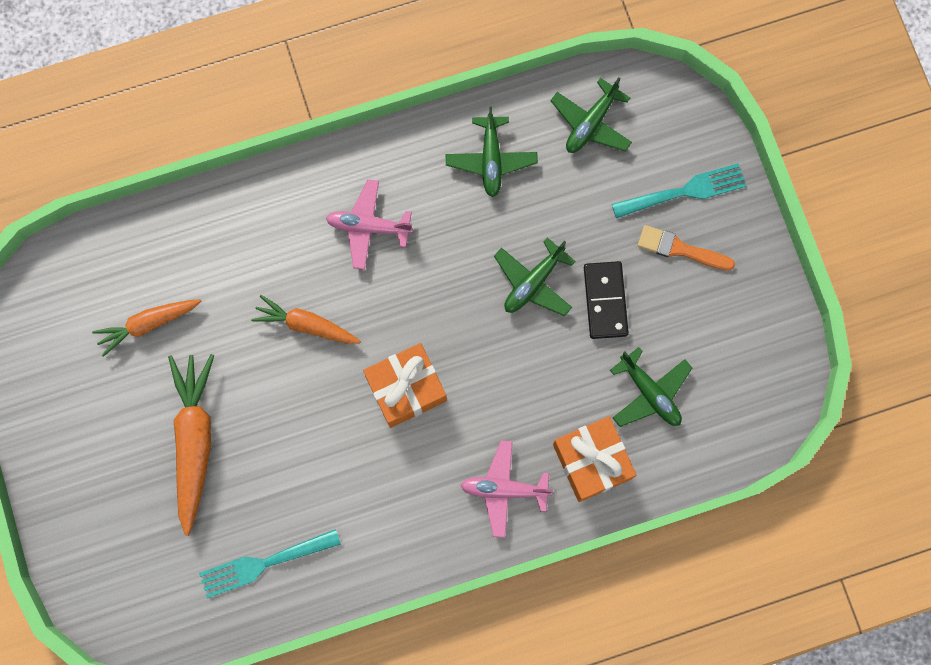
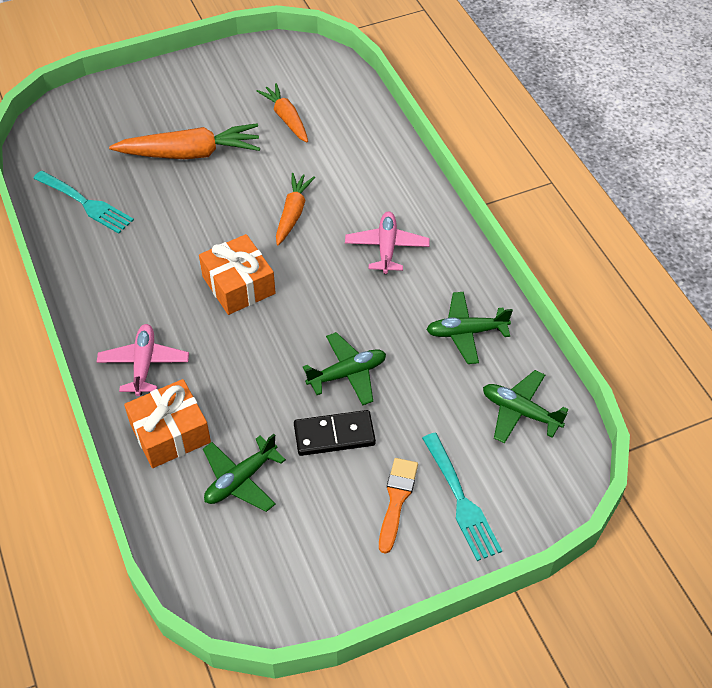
camera: 85 degrees right, 25 degrees down
turquoise fork [199,529,341,598] -> turquoise fork turned 150 degrees clockwise [33,171,134,234]
green plane [494,238,576,316] -> green plane turned 120 degrees clockwise [303,332,386,405]

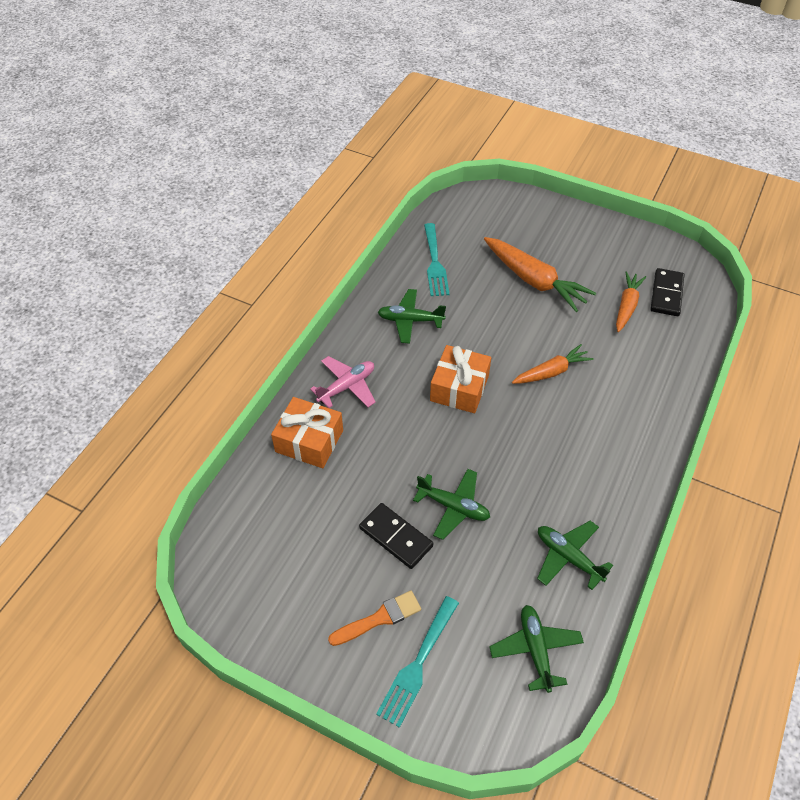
camera: 50 degrees right, 0 degrees up
green plane [203,434,286,512] -> green plane moved to [378,289,446,344]
pink plane [345,212,430,274] -> none
none -> black domino [651,268,684,316]

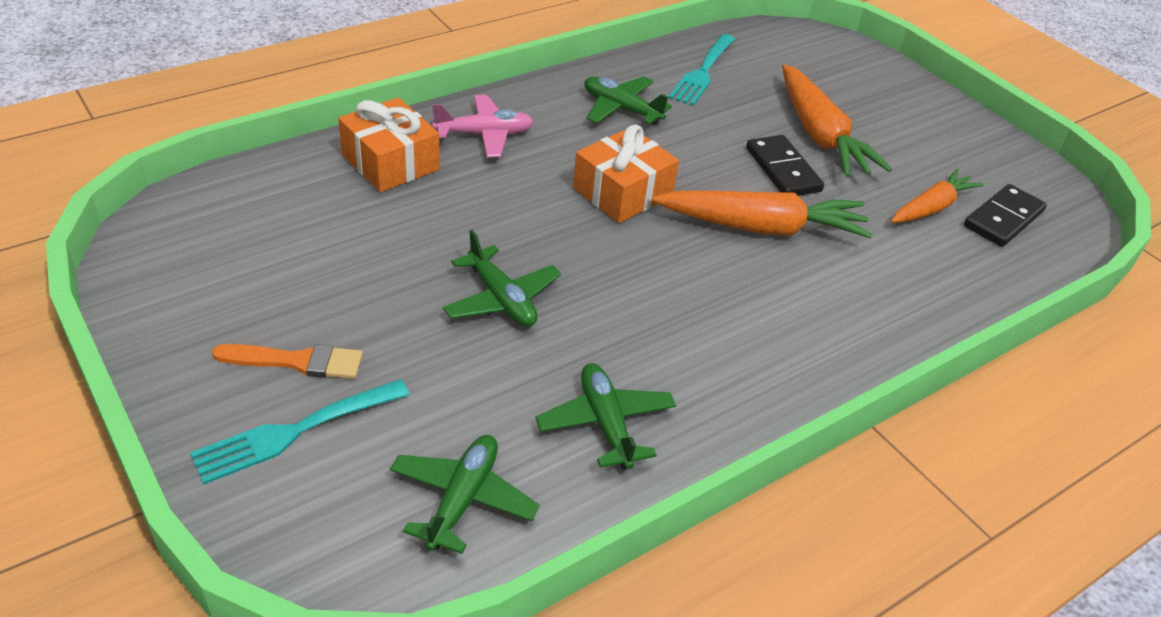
camera: 25 degrees right, 10 degrees down
black domino [359,503,433,569] -> black domino moved to [746,135,824,196]
orange carrot [512,344,594,384] -> orange carrot [652,191,873,238], size x1.60

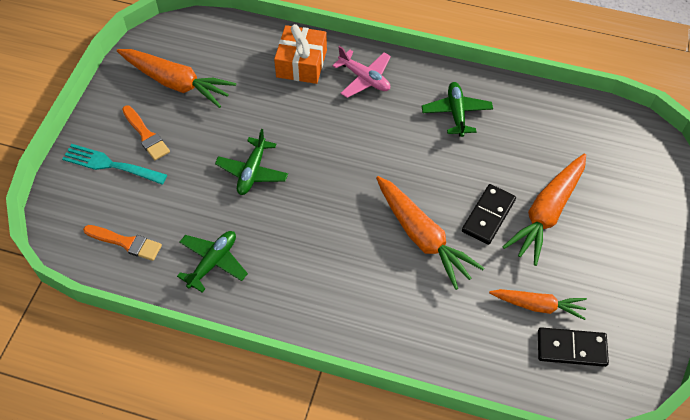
camera: 55 degrees right, 15 degrees up
green plane [390,435,540,554] -> orange brush [83,225,162,261]
orange gift [573,124,679,223] -> none
turquoise fork [669,34,735,106] -> none
none -> orange carrot [117,49,236,108]

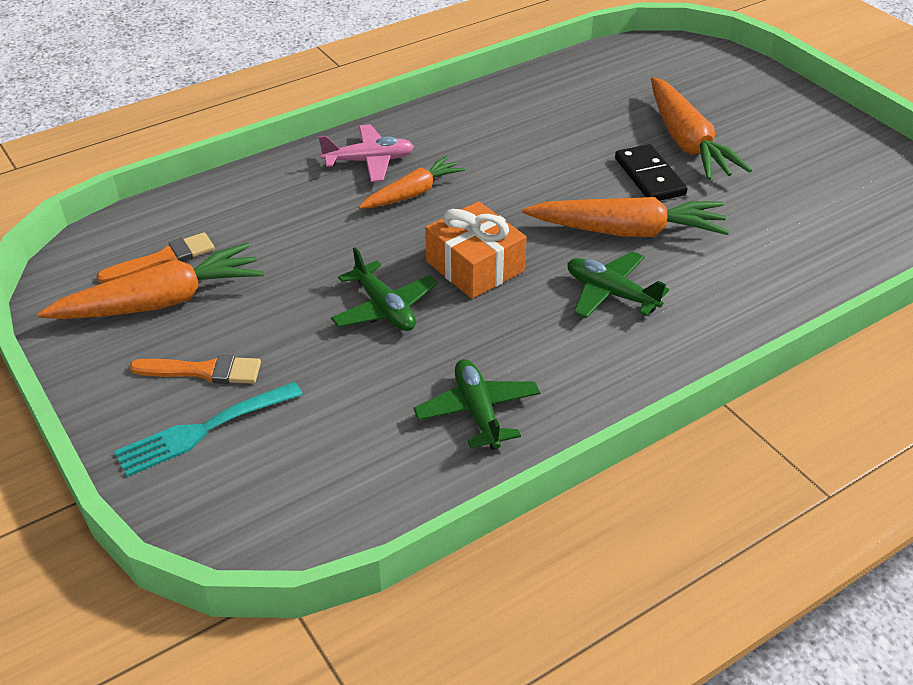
camera: 50 degrees left, 15 degrees down
orange brush [83,225,162,261] -> orange brush moved to [97,232,215,283]
orange gift [274,24,327,84] -> orange gift moved to [425,201,527,299]
green plane [422,82,493,137] -> green plane moved to [567,251,669,318]
orange carrot [489,289,587,320] -> orange carrot moved to [359,156,466,209]
black domino [538,327,609,367] -> none

